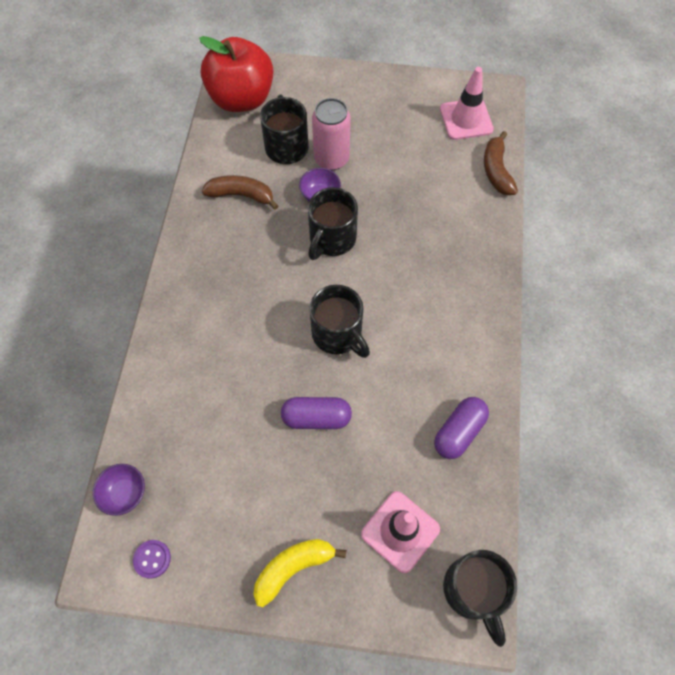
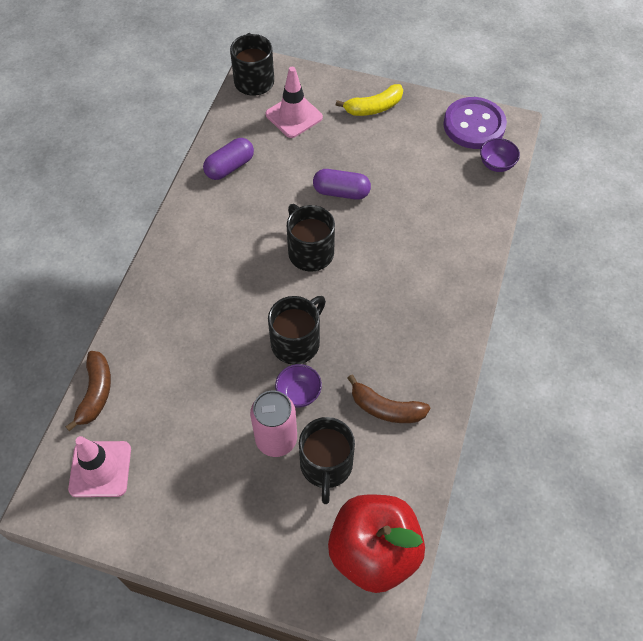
camera: 170 degrees left, 5 degrees down
purple button [133,540,171,579] -> purple button [443,97,507,149], size x2.34

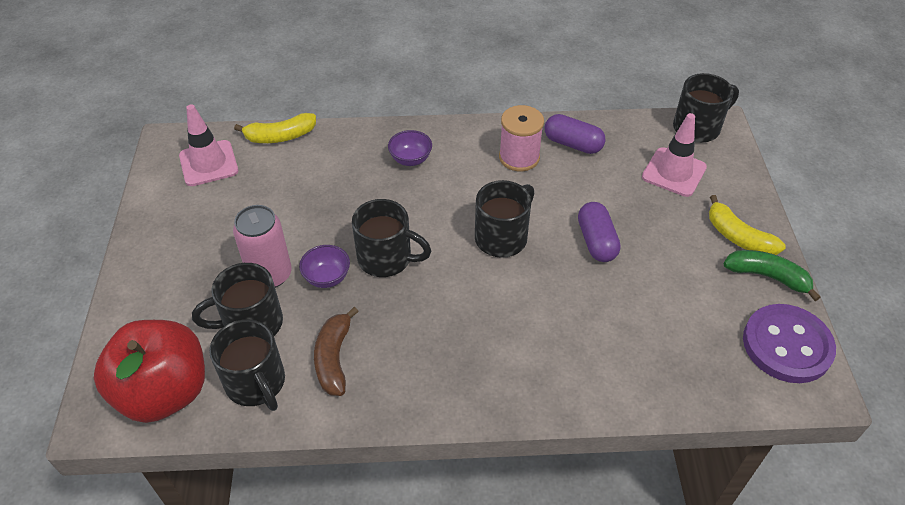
camera: 70 degrees right, 10 degrees down
brown banana [66,351,111,431] -> yellow banana [234,113,316,143]
purple bowl [480,138,520,172] -> purple bowl moved to [388,130,432,166]
none -> black mug [209,319,285,411]
none -> pink spool [499,105,544,171]
none -> green banana [723,250,821,301]

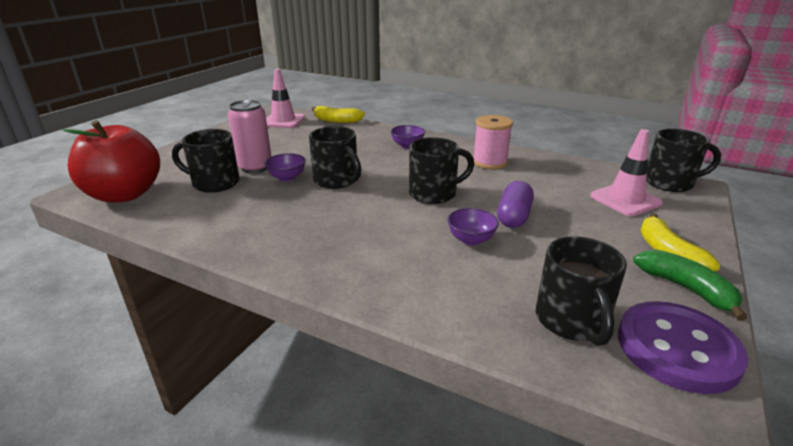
camera: 30 degrees right, 20 degrees down
black mug [209,319,285,411] -> black mug moved to [536,236,627,346]
brown banana [314,307,359,396] -> none
purple capsule [545,114,605,154] -> none
none -> purple bowl [447,208,499,246]

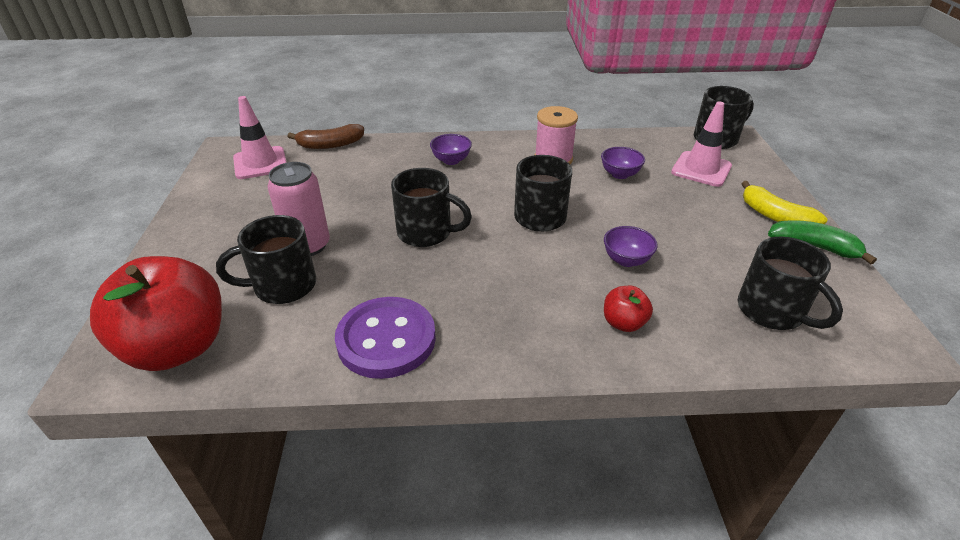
camera: 30 degrees left, 10 degrees up
purple bowl [265,153,306,182] -> purple bowl moved to [601,147,645,179]
yellow banana [312,106,365,123] -> brown banana [287,124,364,149]
purple capsule [497,181,534,228] -> none
purple button [618,301,748,394] -> purple button moved to [335,297,436,379]
none -> red apple [604,286,653,332]

